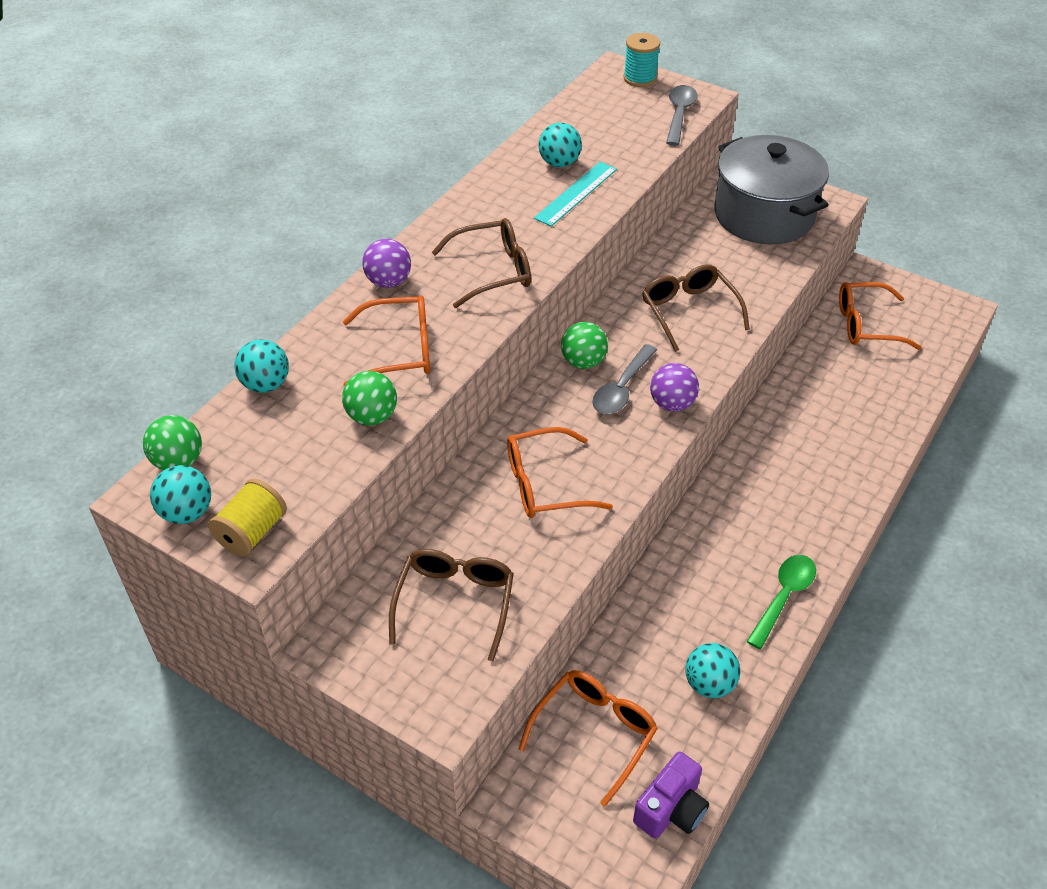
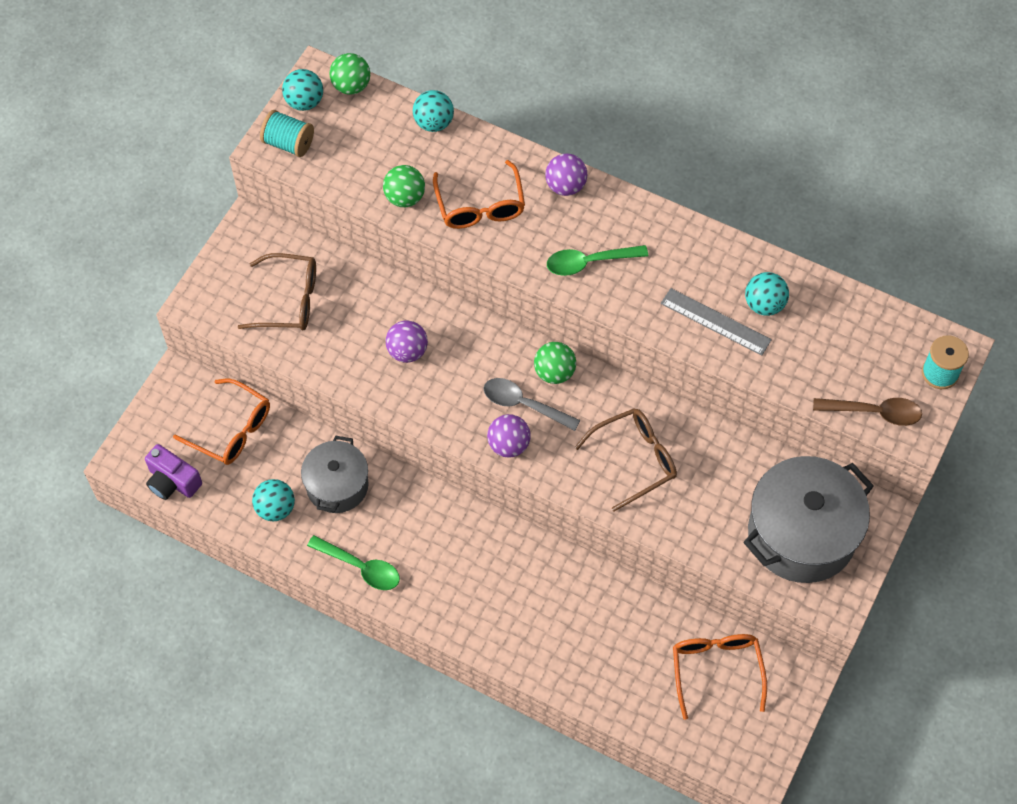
camera: 85 degrees right, 15 degrees up
yellow spool [208,479,287,556] -> turquoise spool [260,110,314,157]
brown glasses [432,218,531,308] -> green spoon [547,245,648,276]
orange glasses [507,427,613,518] -> purple ball [386,320,428,363]
turquoise ruler [534,162,617,227] -> grey ruler [661,288,772,356]
grey spoon [666,85,697,146] -> brown spoon [813,398,922,426]
none -> grey pot [301,435,369,513]

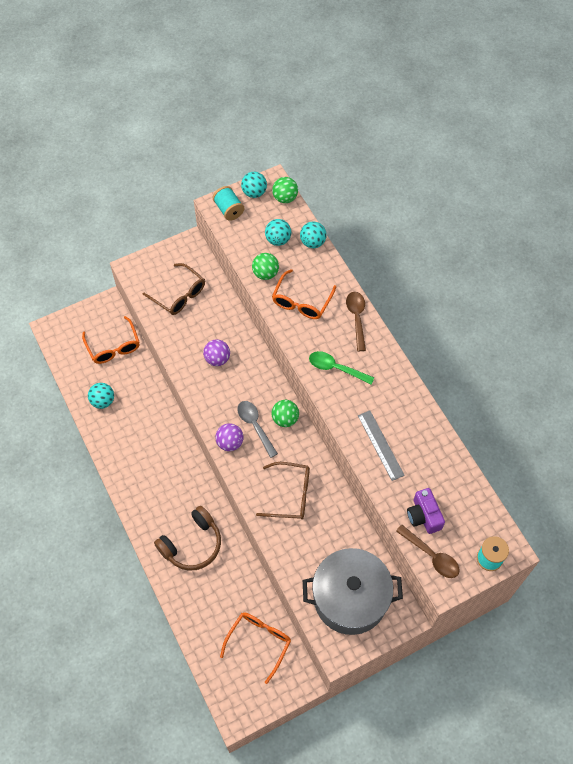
camera: 35 degrees right, 0 degrees up
purple camera [145,444,202,500] -> purple camera moved to [407,488,445,534]
grey pot [301,435,369,513] -> none
green spoon [307,535,400,590] -> none
purple ball [545,153,587,196] -> brown spoon [346,292,366,351]
turquoise ball [745,272,789,316] -> turquoise ball moved to [265,219,291,246]
none -> brown headphones [154,506,221,571]

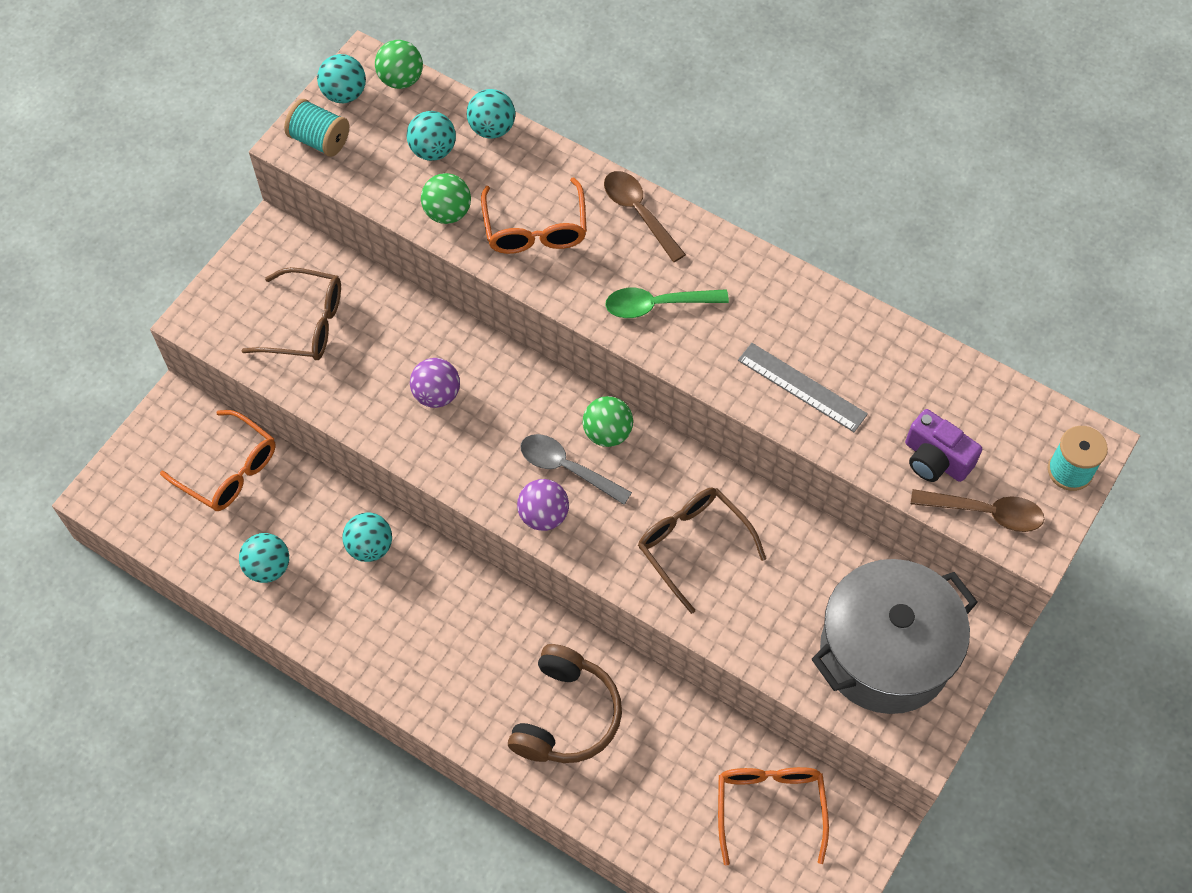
camera: 30 degrees left, 0 degrees up
brown glasses [256,462,310,519] -> brown glasses turned 105 degrees counterclockwise [638,488,766,614]
none -> turquoise ball [342,513,392,562]

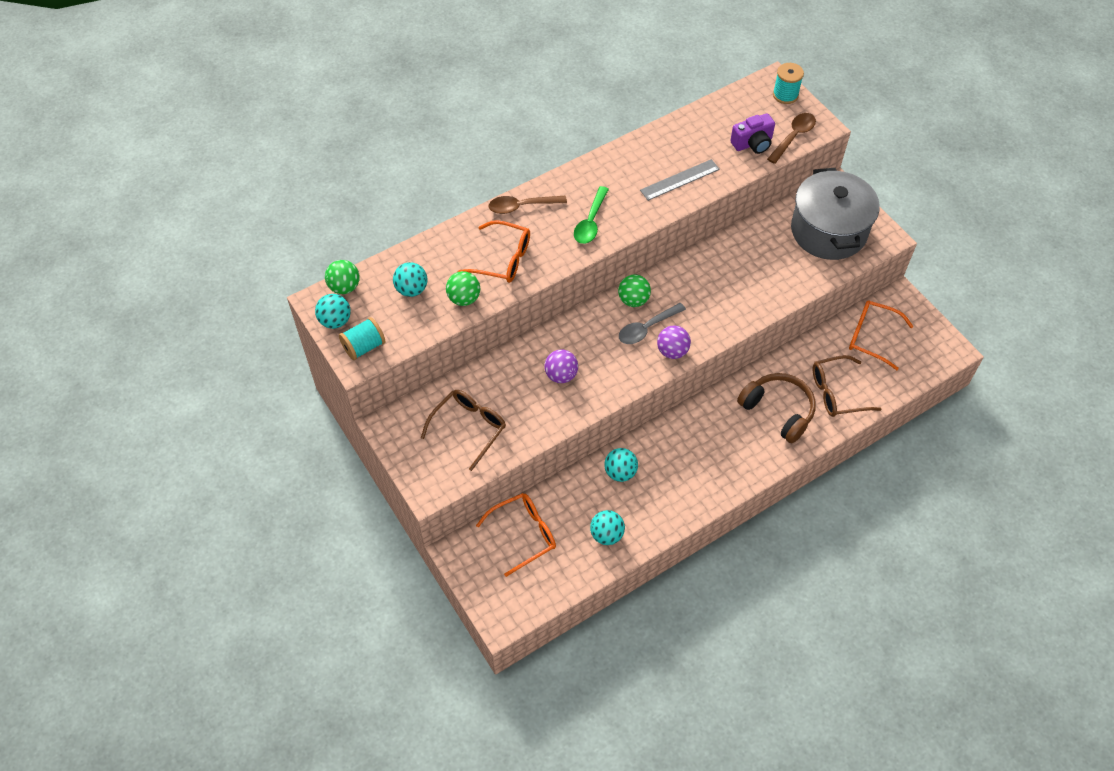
camera: 65 degrees left, 5 degrees down
turquoise ball [467,89,515,138] -> none
brown glasses [638,488,766,614] -> brown glasses moved to [813,355,881,417]

